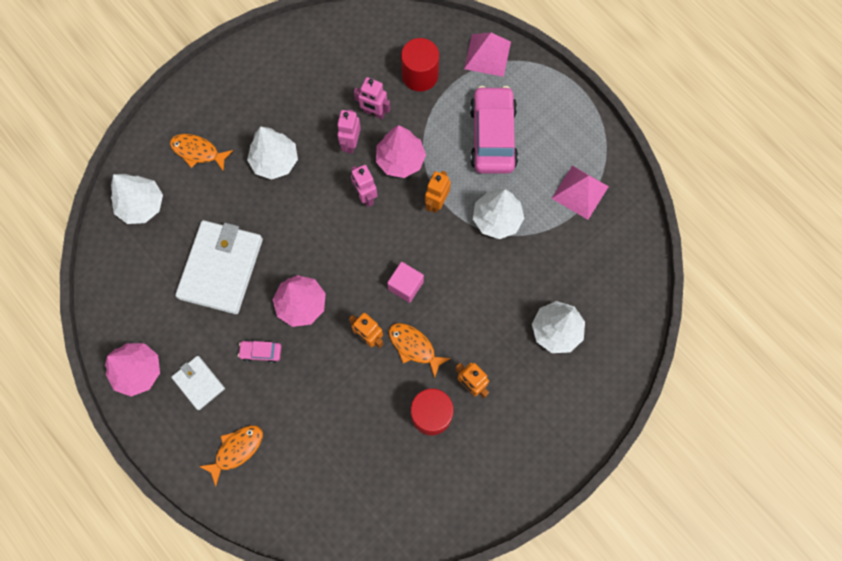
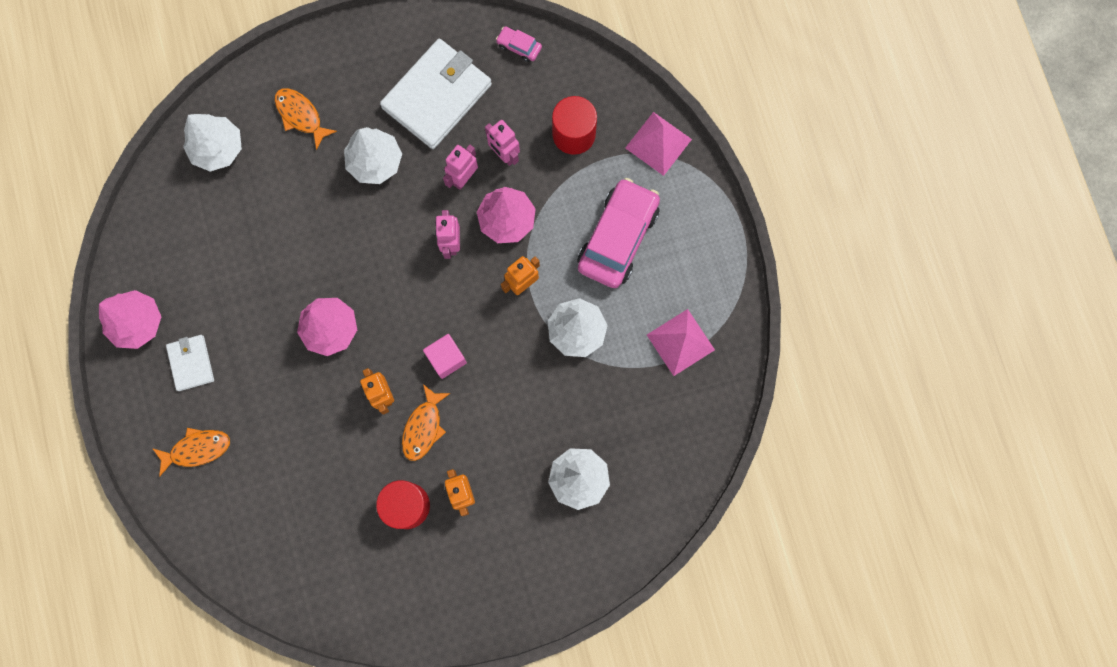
camera: 25 degrees right, 5 degrees up
white wallet [175,220,263,314] -> white wallet moved to [380,38,492,149]
pink car [238,340,281,363] -> pink car moved to [496,26,542,62]
orange fish [389,323,451,378] -> orange fish turned 135 degrees counterclockwise [402,384,451,461]

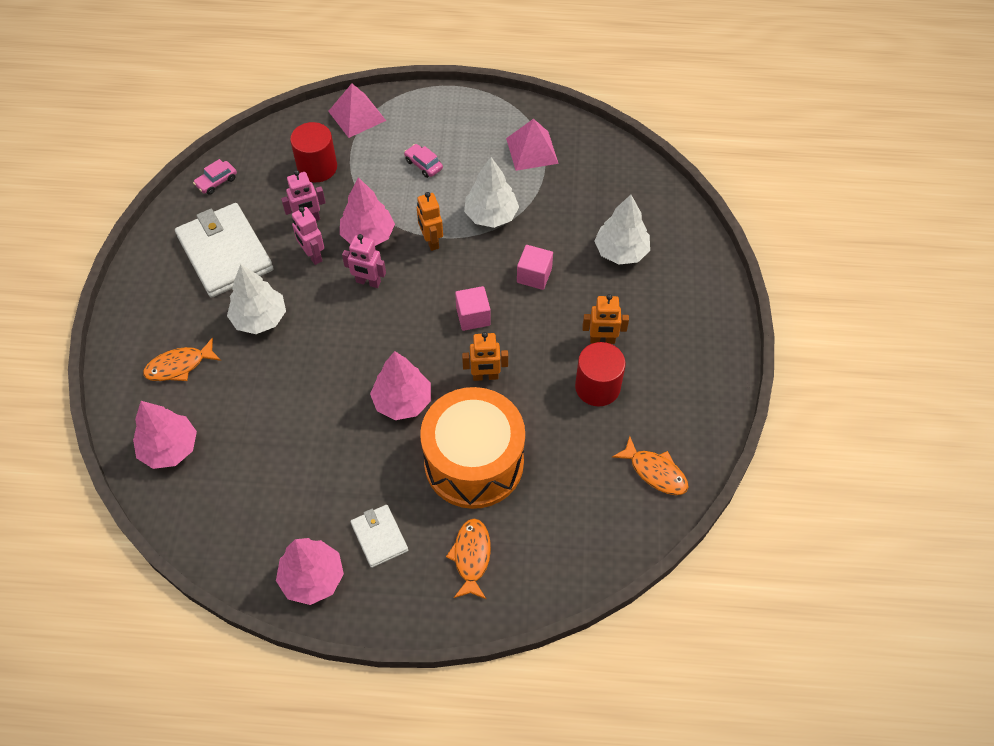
camera: 70 degrees left, 20 degrees down
white wallet [166,335,214,391] -> white wallet turned 60 degrees clockwise [350,505,408,568]
white tree [183,114,242,171] -> pink tree [133,401,197,469]
orange fish [402,384,451,461] -> orange fish moved to [612,436,689,495]
pink car [577,178,660,288] -> pink car [404,144,443,178], size x0.43
none -> orange drum [420,387,525,509]
none -> pink cube [517,245,553,290]

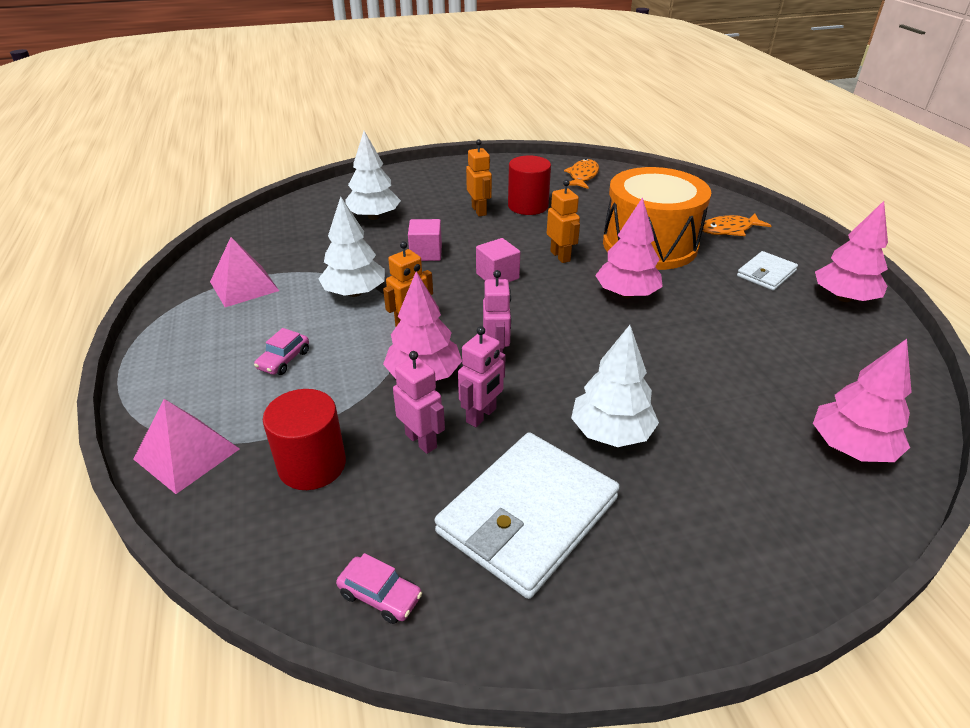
camera: 110 degrees left, 20 degrees down
orange fish [143,338,221,381] -> none

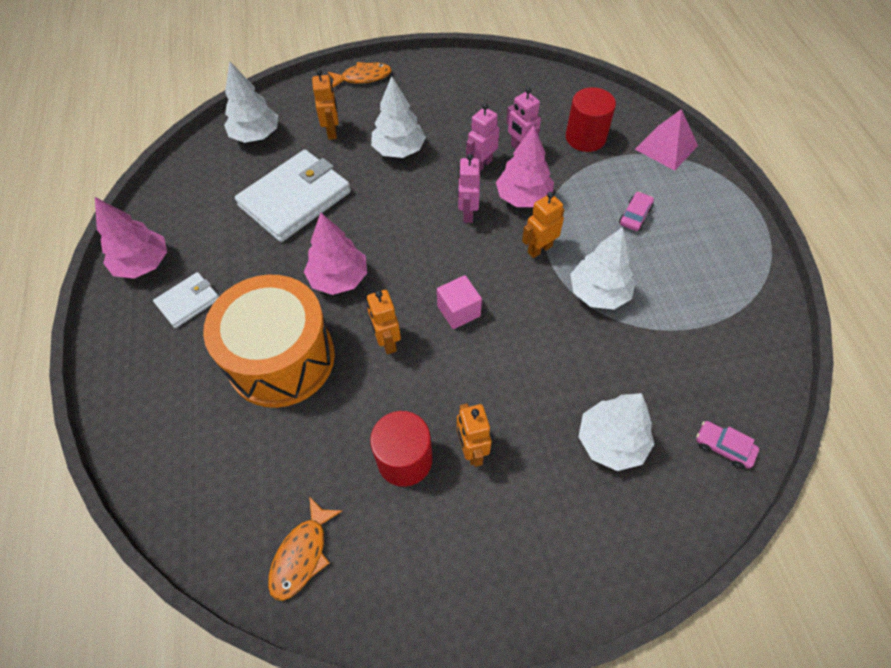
camera: 175 degrees left, 20 degrees up
pink pyramid [210,237,279,307] -> none
pink car [336,553,422,624] -> pink car moved to [696,421,759,469]
pink cube [408,219,442,261] -> none
white wallet [435,432,620,599] -> white wallet moved to [235,150,351,242]
orange fish [700,214,772,236] -> orange fish moved to [328,62,391,88]
pink tree [813,339,912,462] -> white tree [224,61,278,143]
none -> orange robot [312,70,339,140]

